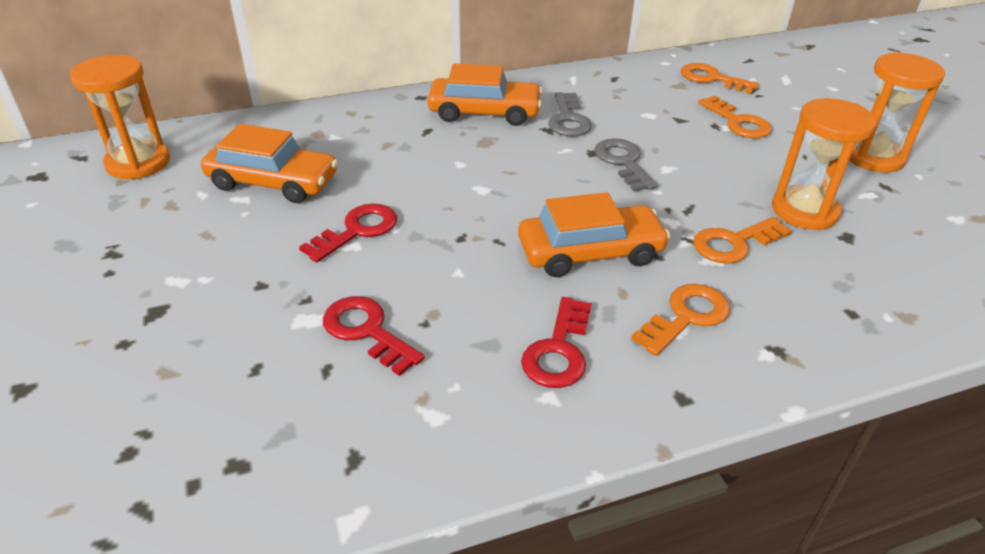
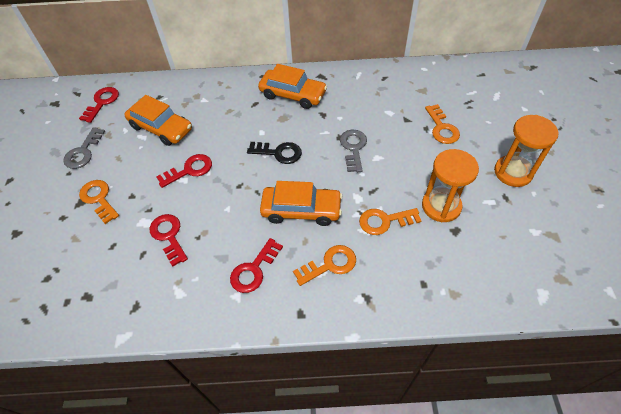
camera: 20 degrees right, 15 degrees up
orange hourglass [70,55,170,179] -> red key [79,87,119,123]
grey key [548,92,592,136] -> grey key moved to [63,127,105,169]
orange key [681,63,759,94] -> orange key moved to [79,180,119,224]
none -> black key [247,142,302,164]

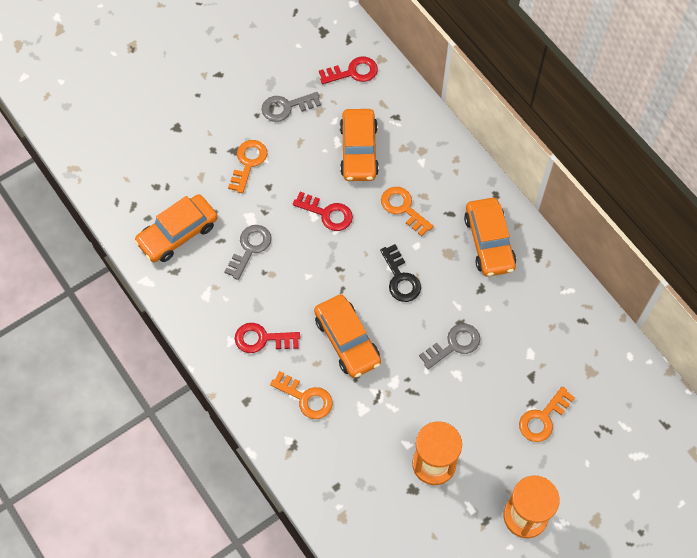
camera: 55 degrees right, 10 degrees up
red key [149,214,188,267] -> grey key [224,225,271,280]
orange key [359,208,421,235] -> orange key moved to [381,187,433,236]
none -> orange car [134,194,218,262]

